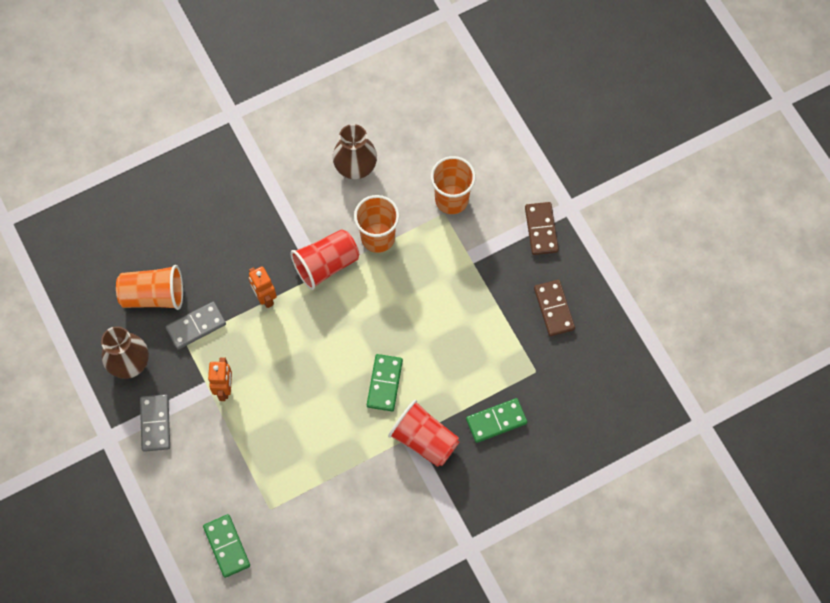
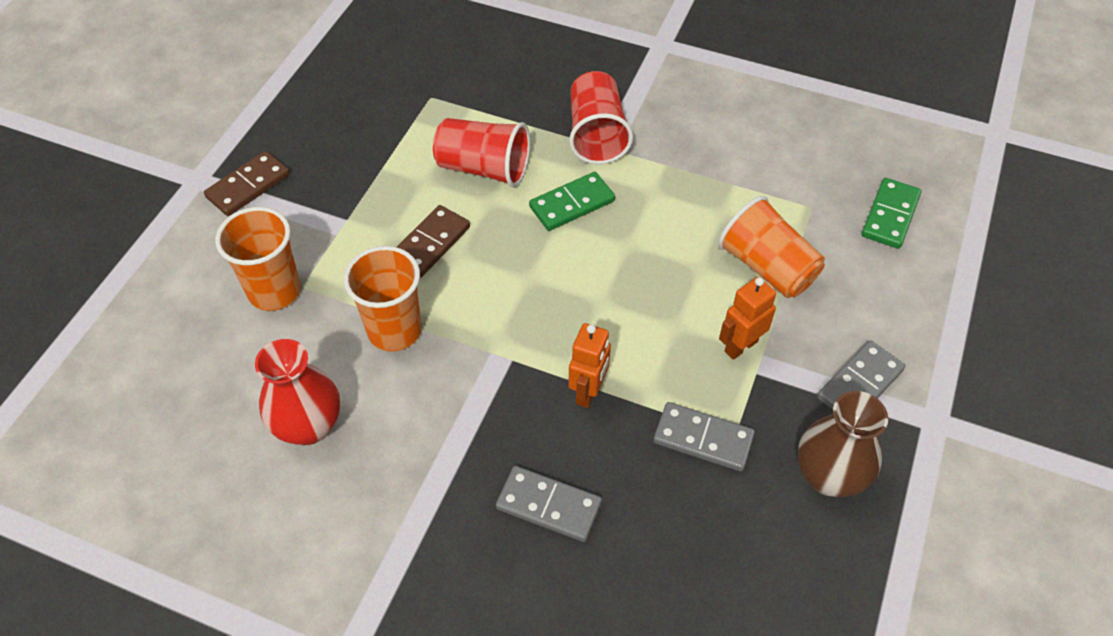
camera: 130 degrees left, 15 degrees down
orange cup [116,265,183,310] -> orange cup moved to [718,196,825,298]
red cup [290,229,359,290] -> red cup moved to [433,118,530,187]
brown vase [333,124,377,179] -> red vase [255,339,340,445]
green domino [466,398,527,443] -> none
brown domino [534,280,575,336] -> brown domino moved to [397,205,470,278]
none -> grey domino [496,466,602,542]

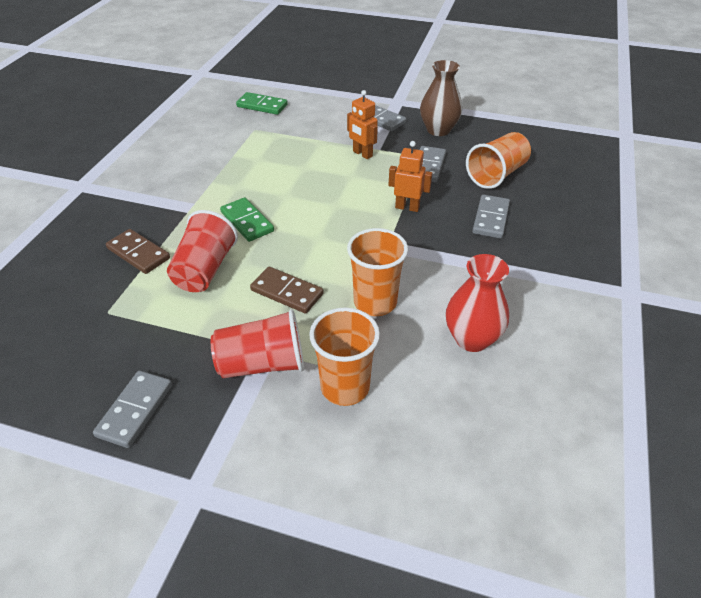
camera: 95 degrees left, 10 degrees down
brown domino [204,151,290,216] -> brown domino moved to [106,229,170,274]
red cup [569,71,633,164] -> red cup moved to [211,309,304,378]
orange cup [718,196,825,298] -> orange cup moved to [466,132,531,189]
none -> grey domino [93,371,172,448]

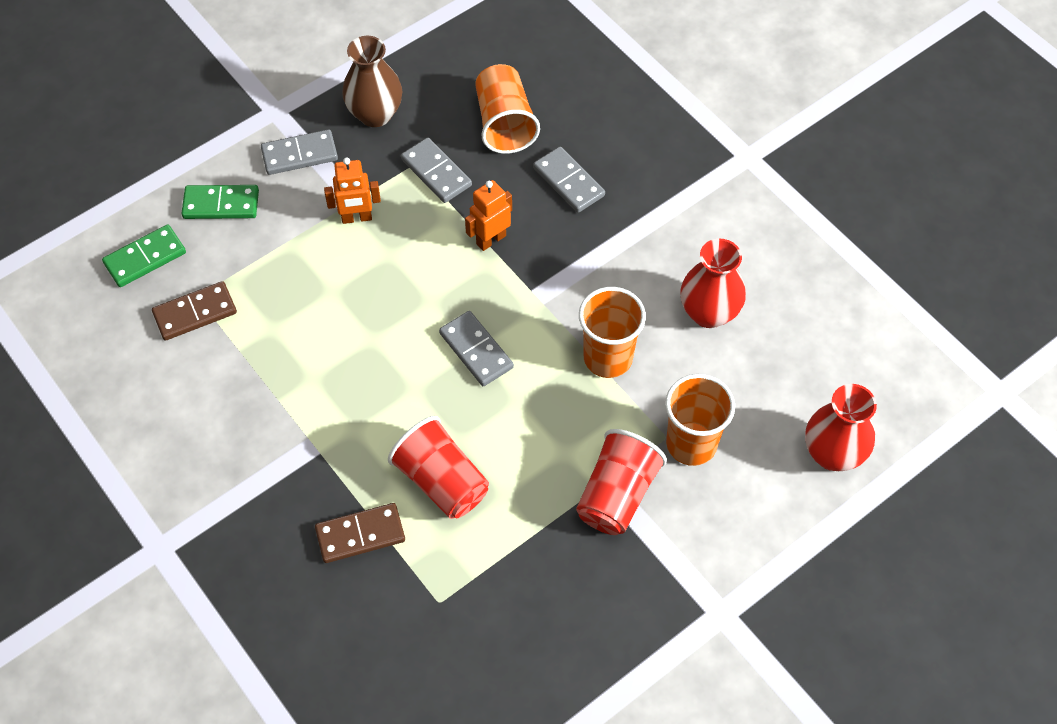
camera: 55 degrees left, 15 degrees up
grey domino [93,371,172,448] -> grey domino moved to [439,311,514,386]
green domino [220,198,274,242] -> green domino moved to [181,185,259,219]
brown domino [250,267,323,314] -> brown domino moved to [152,281,237,341]
none -> red vase [805,384,877,471]

